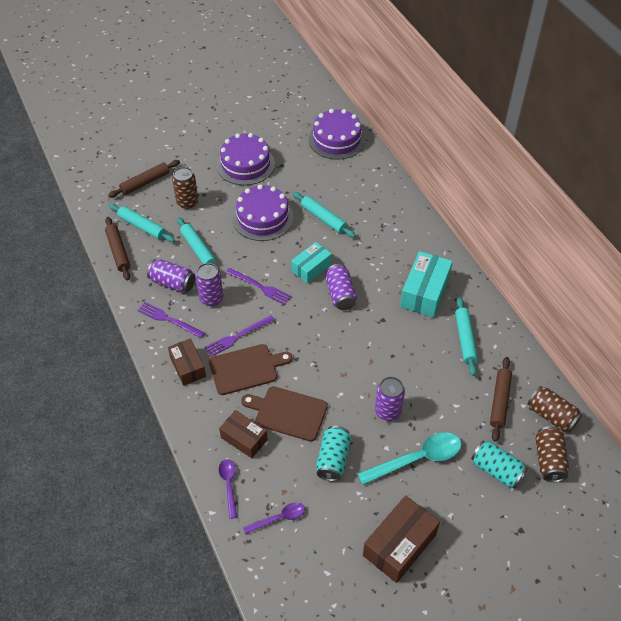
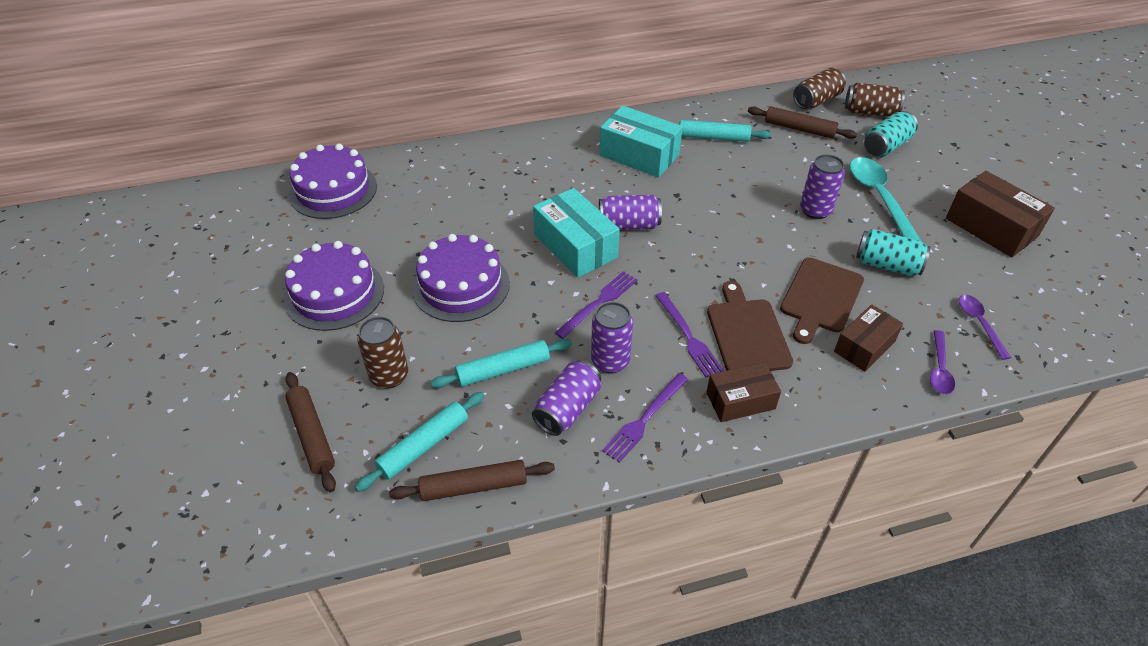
camera: 80 degrees left, 5 degrees down
purple spoon [219,459,237,519] -> purple spoon turned 75 degrees counterclockwise [930,330,955,394]
turquoise box [291,242,332,284] -> turquoise box [533,188,620,278], size x1.53
turquoise rolling pin [293,192,356,238] -> none

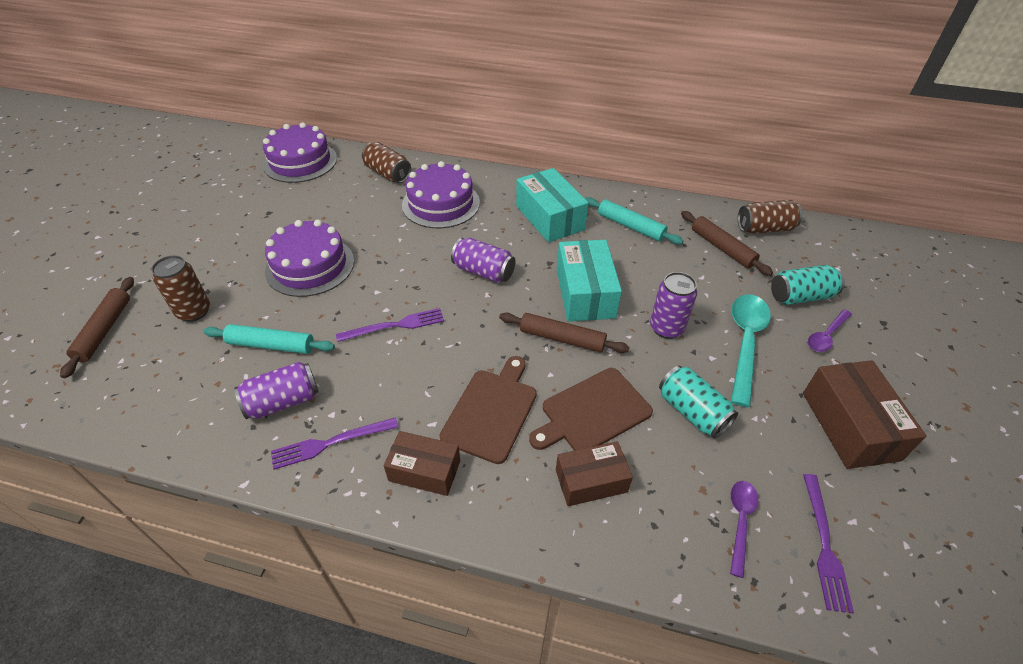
camera: 30 degrees right, 0 degrees up
purple cake [284,241,384,331] -> purple cake moved to [402,161,480,228]
turquoise rolling pin [355,392,484,492] -> none
brown rolling pin [389,460,555,501] -> brown rolling pin moved to [499,313,630,353]
turquoise box [533,188,620,278] -> turquoise box moved to [557,240,622,321]
purple can [591,302,633,374] -> none
purple fork [655,292,723,377] -> purple fork moved to [803,474,854,613]
brown can [845,83,905,117] -> brown can moved to [362,142,411,183]
purple spoon [930,330,955,394] -> purple spoon moved to [808,309,852,352]

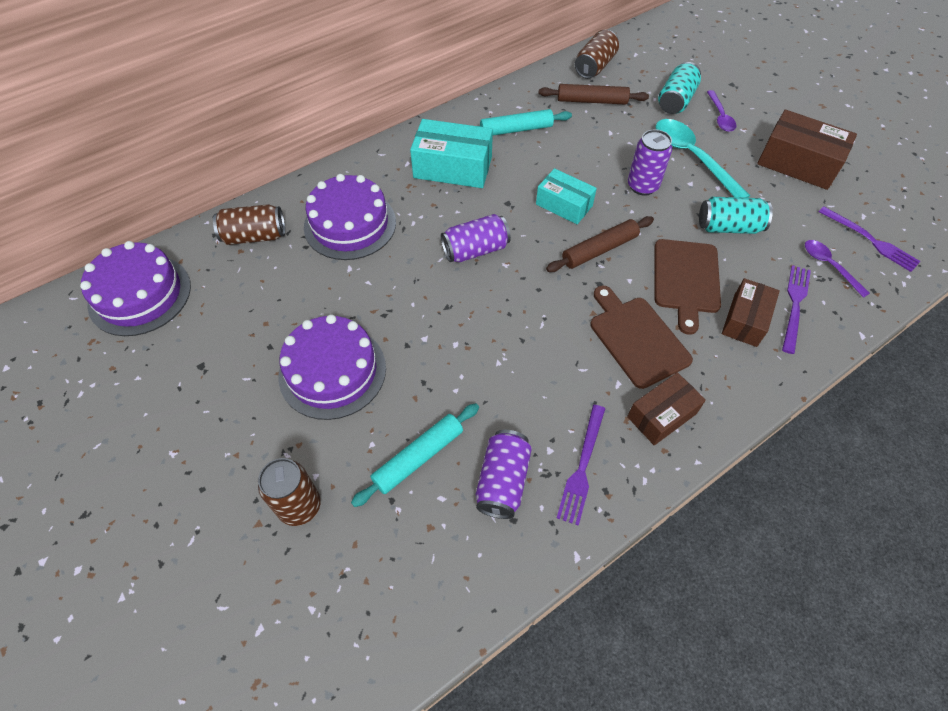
camera: 50 degrees left, 10 degrees up
brown rolling pin [60,277,134,378] -> none
purple fork [336,308,444,342] -> purple fork moved to [782,265,811,354]
turquoise box [557,240,622,321] -> turquoise box [536,168,597,224], size x0.65

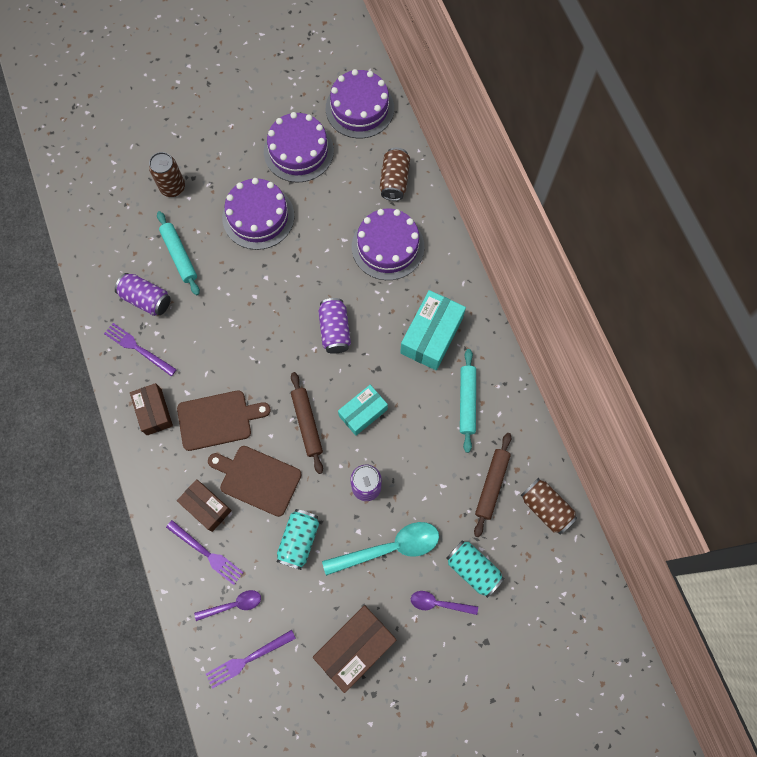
camera: 105 degrees right, 15 degrees up
none -> purple cake [264,112,334,182]

